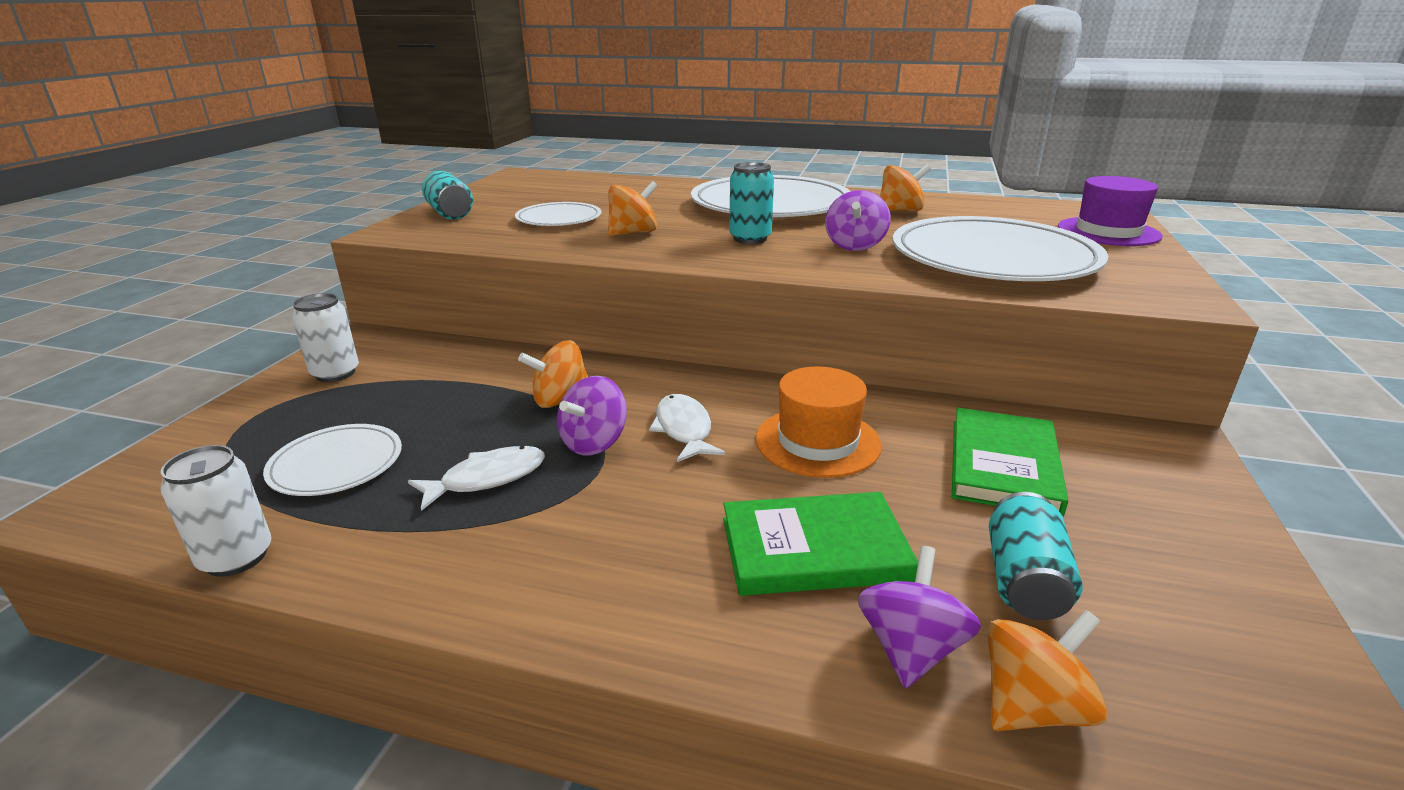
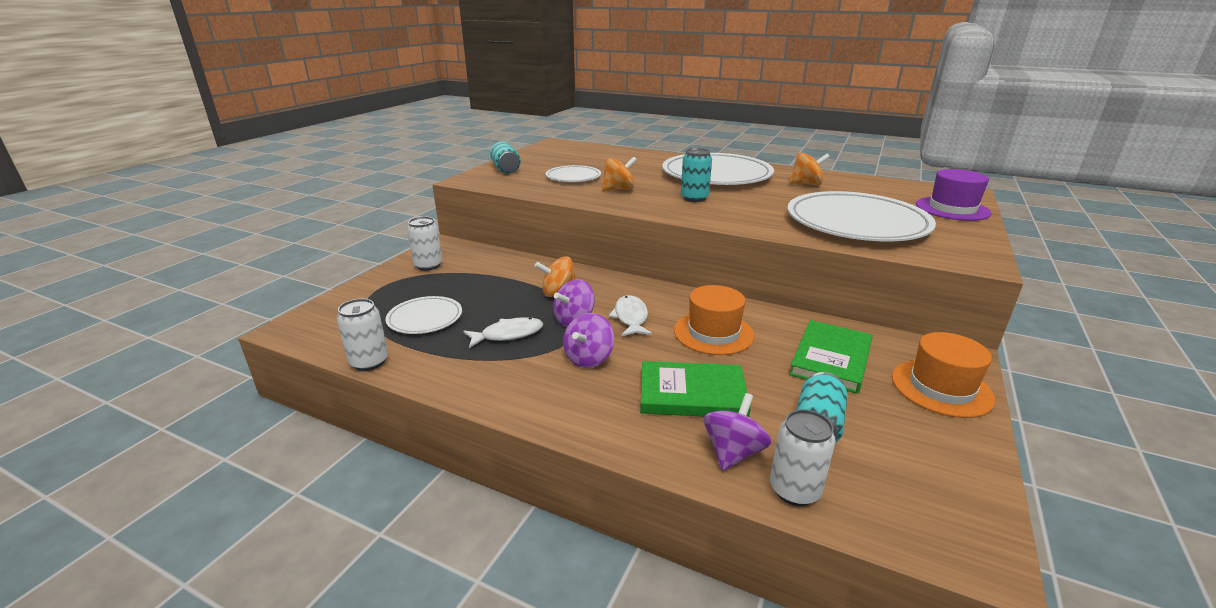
camera: 10 degrees right, 0 degrees up
purple spinning top [825,190,891,251] -> purple spinning top moved to [563,313,614,368]
orange spinning top [988,610,1108,731] -> white can [770,409,836,506]
none -> orange hat [892,332,995,418]

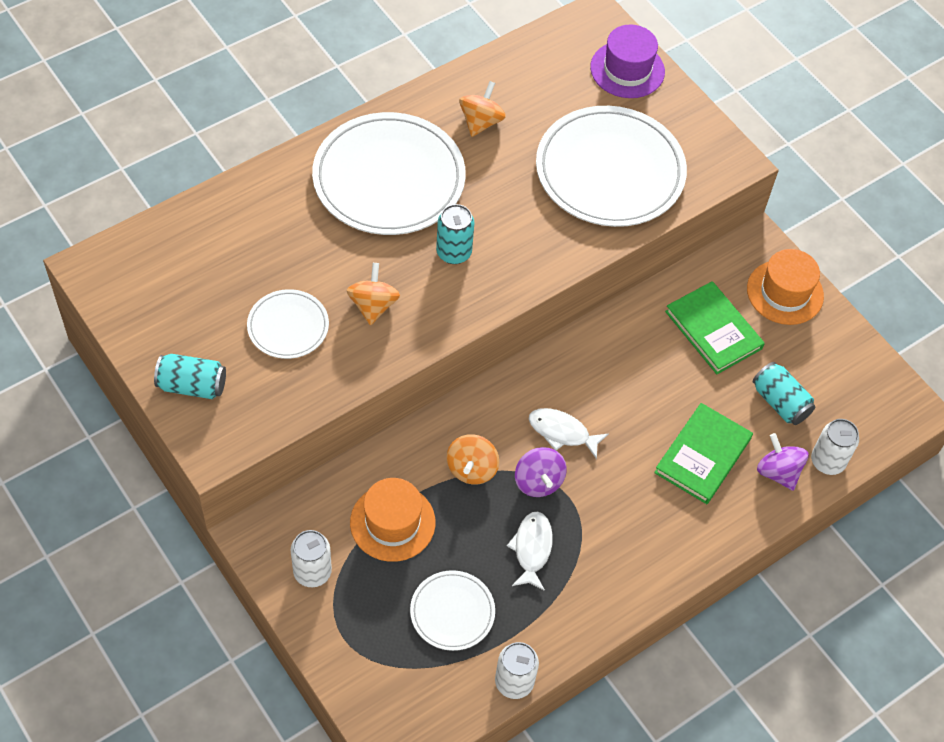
camera: 65 degrees left, 30 degrees up
purple spinning top [563,313,614,368] -> none
orange hat [674,285,755,355] -> orange hat moved to [350,478,435,562]

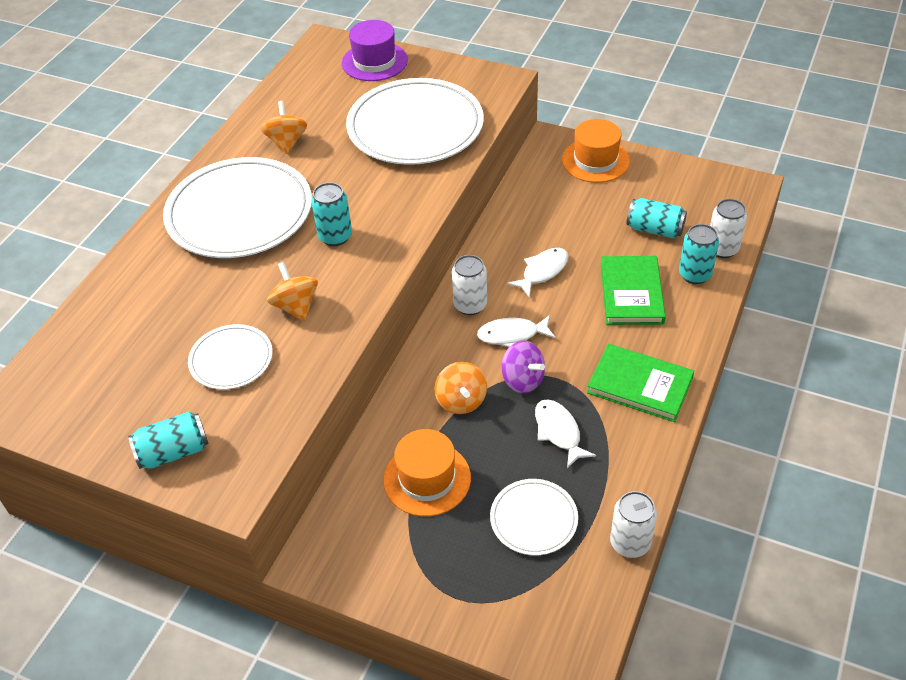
camera: 25 degrees left, 10 degrees down
white can [290,530,332,587] -> white can moved to [452,255,487,315]
green book [665,281,765,374] -> green book moved to [587,344,694,422]
purple spinning top [757,433,809,491] -> turquoise can [679,224,719,284]
none -> white fish [507,248,569,297]

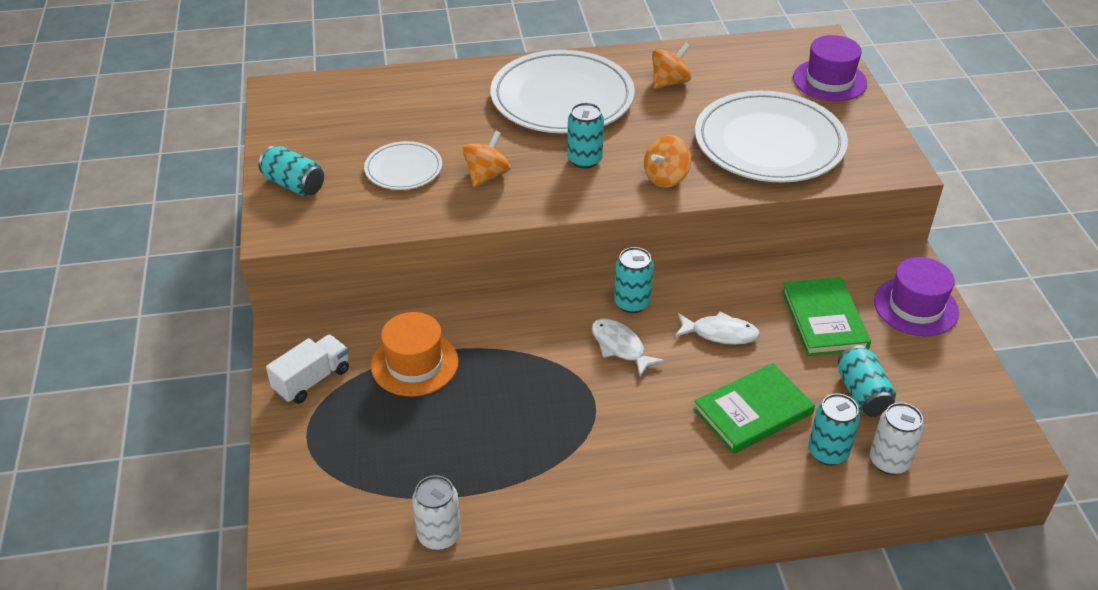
camera: 55 degrees right, 5 degrees down
orange spinning top [434,362,487,414] -> orange spinning top moved to [644,135,691,187]
white can [452,255,487,315] -> turquoise can [614,247,654,313]
white plate [490,479,578,555] -> none
purple spinning top [502,340,545,394] -> none
white fish [535,399,596,468] -> none
orange hat [562,119,630,183] -> purple hat [874,257,959,336]
green book [587,344,694,422] -> green book moved to [782,277,871,356]
none -> white truck [266,335,349,404]

